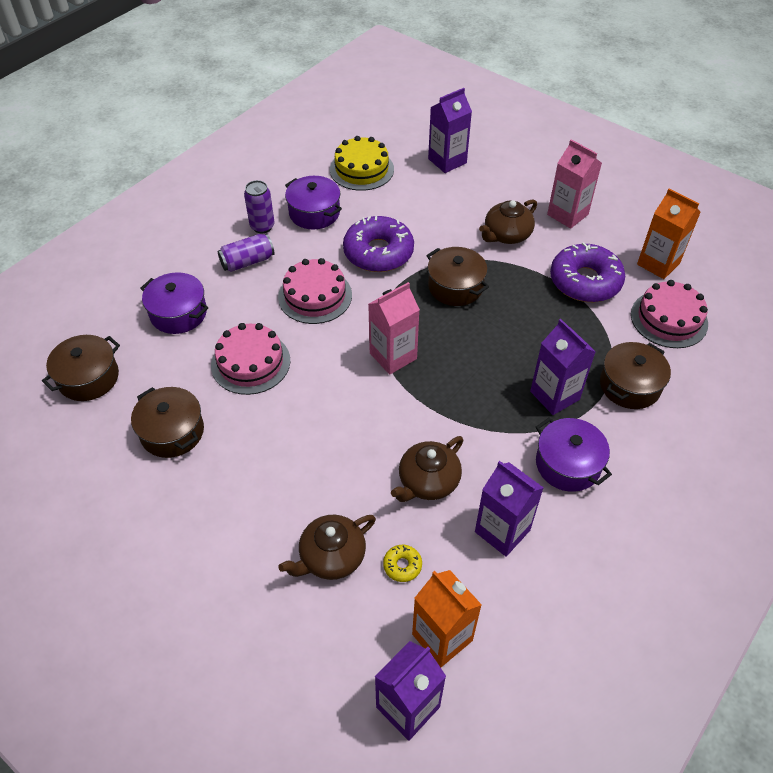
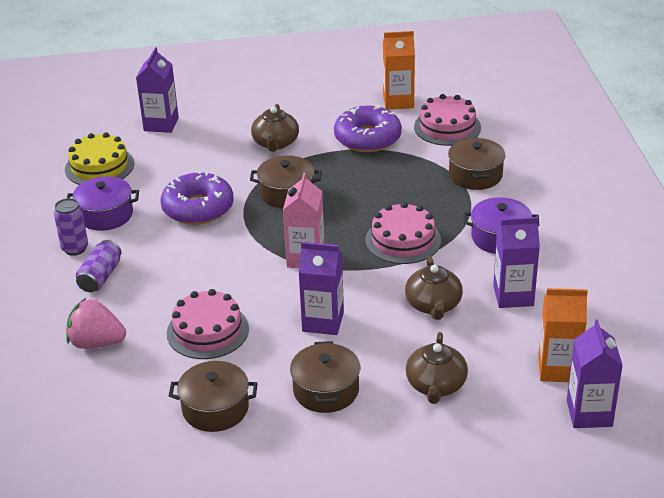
camera: 45 degrees left, 15 degrees down
brown pot [42,335,120,401] -> brown pot moved to [290,341,361,413]
purple pot [140,272,208,334] -> pink strawberry [66,298,126,349]
pink cake [278,258,352,324] -> pink cake moved to [365,202,441,264]
yellow donut [383,545,422,582] -> none
purple carton [530,319,596,415] -> purple carton moved to [298,242,344,335]
pink carton [547,139,602,229] -> none

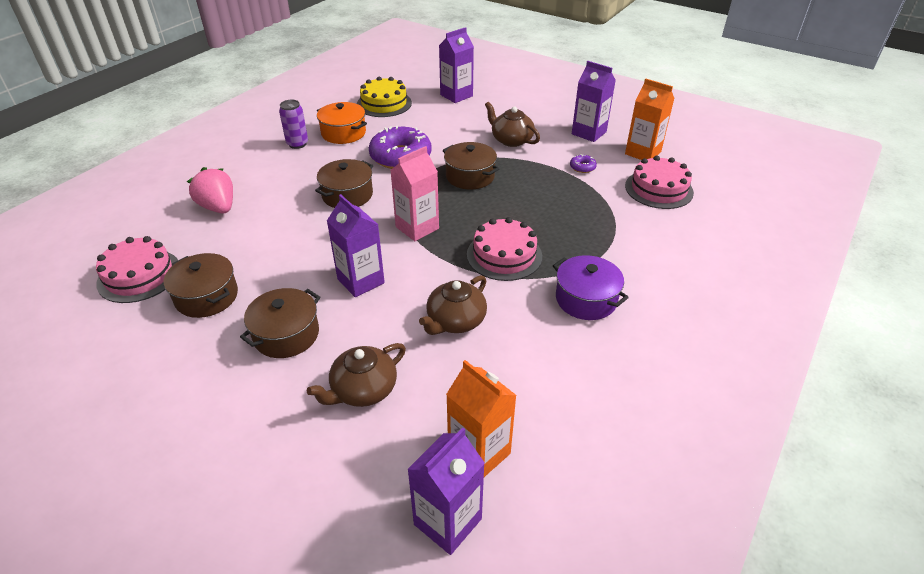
camera: 40 degrees right, 5 degrees up
purple pot [67,176,139,231] -> orange pot [317,102,367,144]
purple can [76,240,121,292] -> none
pink cake [167,289,249,359] -> pink cake moved to [96,236,178,303]
brown teapot [251,104,299,152] -> brown teapot turned 90 degrees clockwise [485,102,540,147]
purple donut [334,105,402,152] -> purple donut [570,154,597,173], size x0.41
brown pot [448,138,506,190] -> brown pot moved to [315,159,373,208]
purple carton [493,217,540,308] -> purple carton moved to [572,61,616,142]

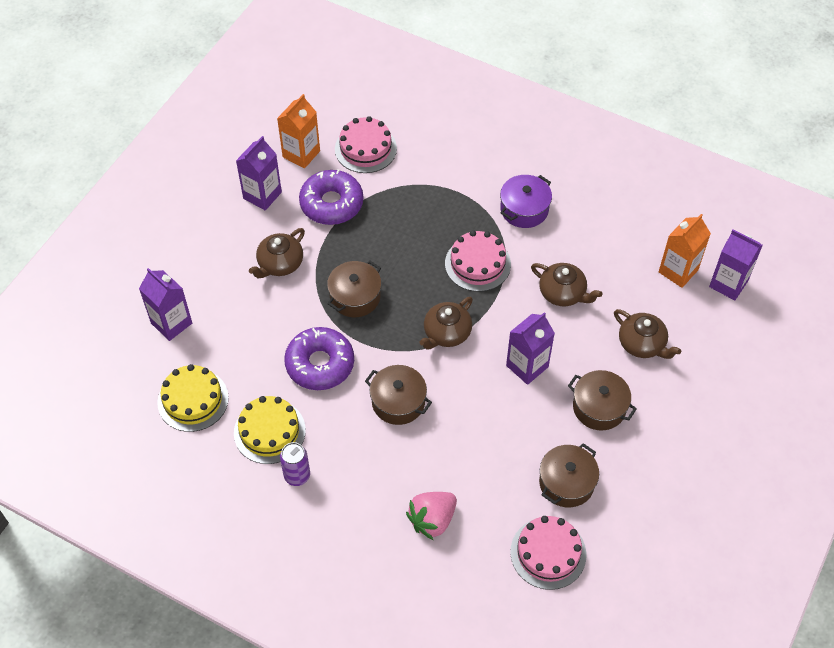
camera: 95 degrees left, 15 degrees up
orange pot [317,102,367,144] -> yellow cake [234,396,306,464]
pink carton [391,146,439,241] -> brown teapot [419,297,473,349]
purple donut [570,154,597,173] -> purple donut [299,169,363,225], size x2.41

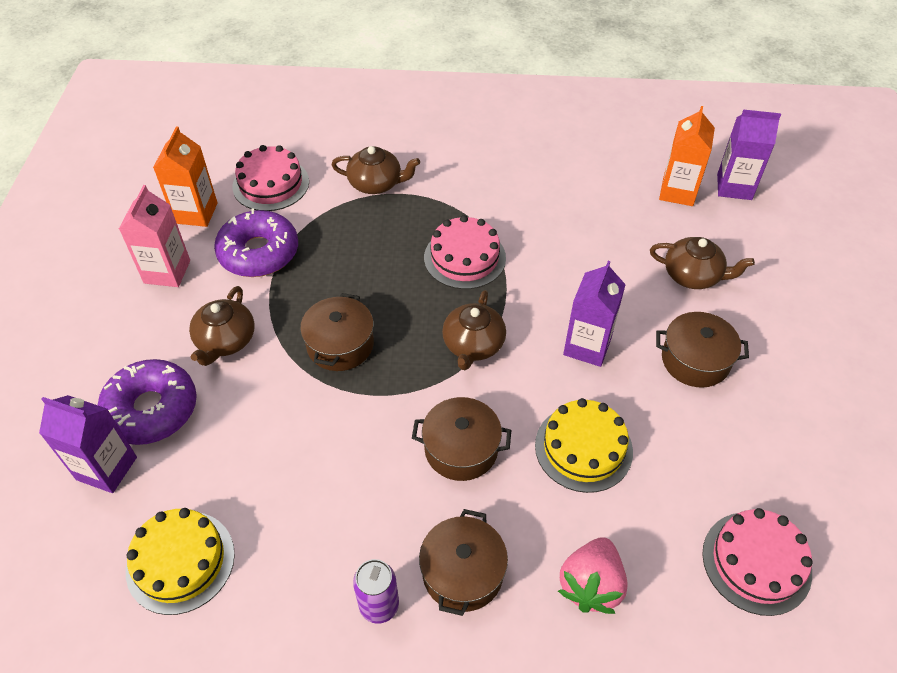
camera: 25 degrees left, 5 degrees down
yellow cake [234,396,306,464] -> yellow cake moved to [535,398,633,493]
purple carton [236,136,282,210] -> pink carton [119,185,190,287]
purple donut [284,327,354,390] -> purple donut moved to [98,359,197,445]
purple pot [500,175,552,228] -> none
brown teapot [531,263,602,306] -> brown teapot moved to [332,146,420,194]
brown pot [539,443,599,507] -> brown pot moved to [419,509,508,616]

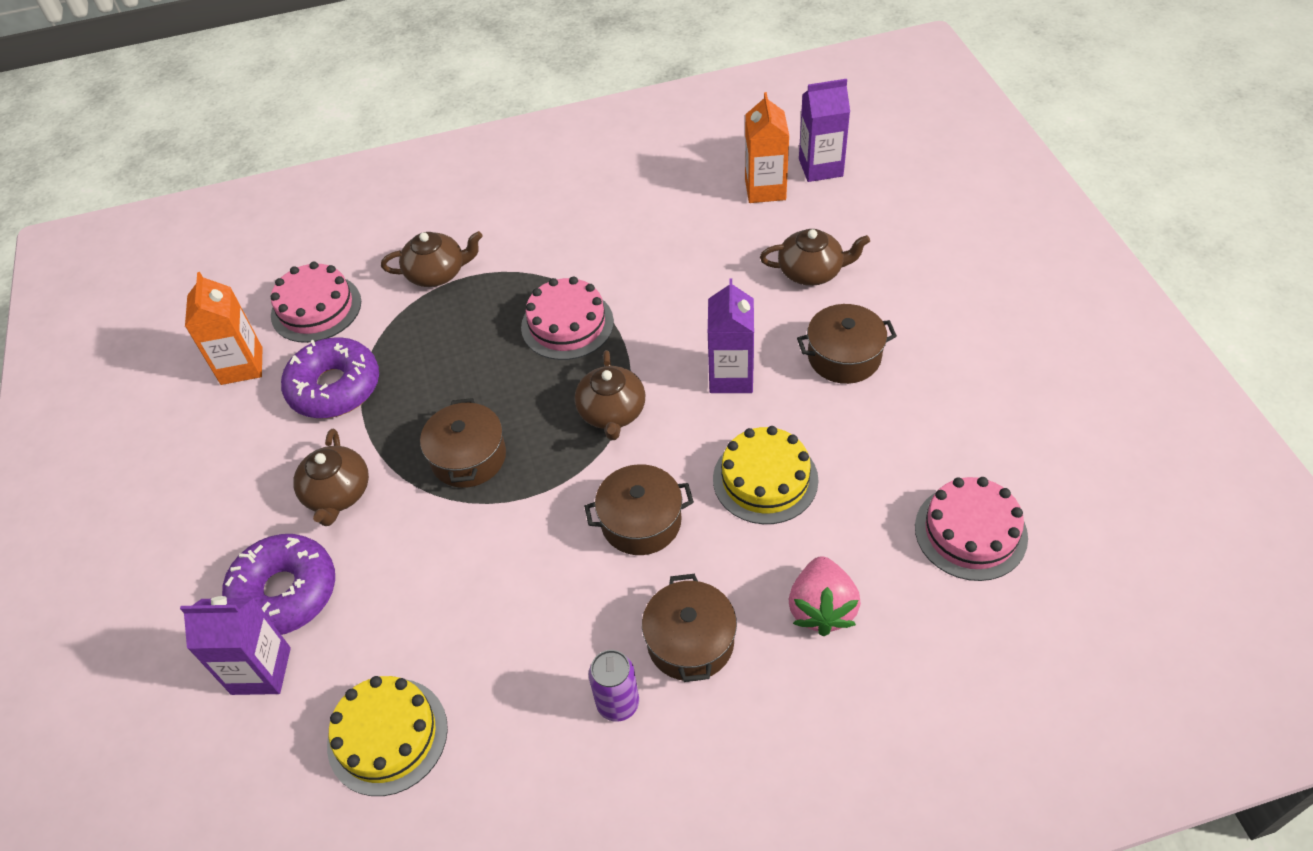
camera: 15 degrees left, 0 degrees up
pink carton [119,185,190,287] -> none

